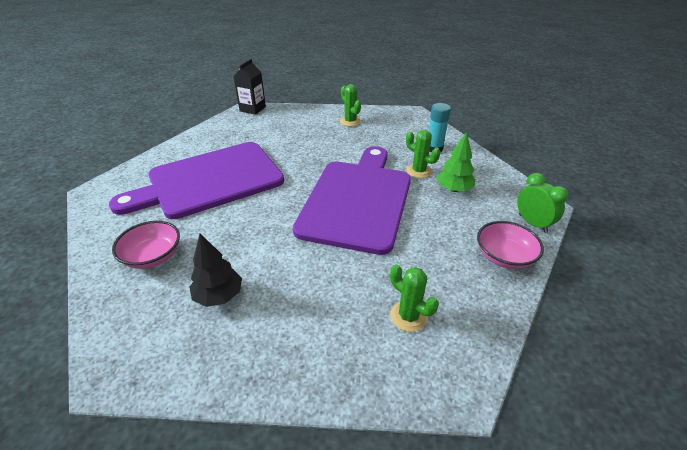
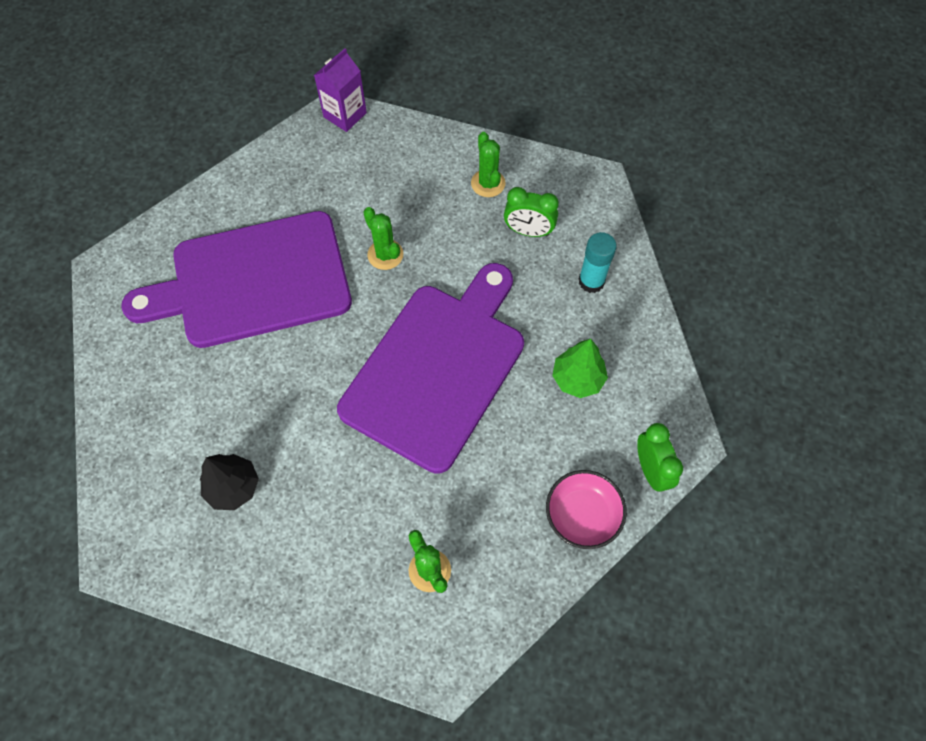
camera: 15 degrees right, 25 degrees up
pink bowl [112,221,180,269] -> none
black carton [233,59,266,115] -> purple carton [314,48,367,132]
green cactus [406,130,440,178] -> green cactus moved to [363,207,403,270]
none -> green clock [504,187,559,237]

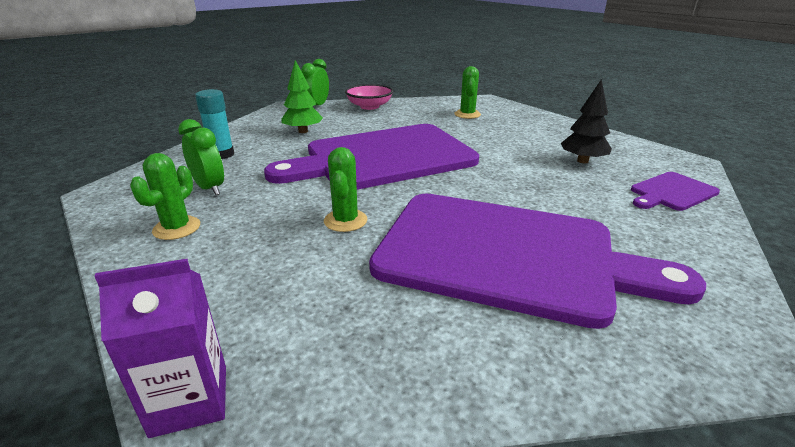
camera: 145 degrees left, 35 degrees down
none -> purple cutting board [631,172,720,211]

